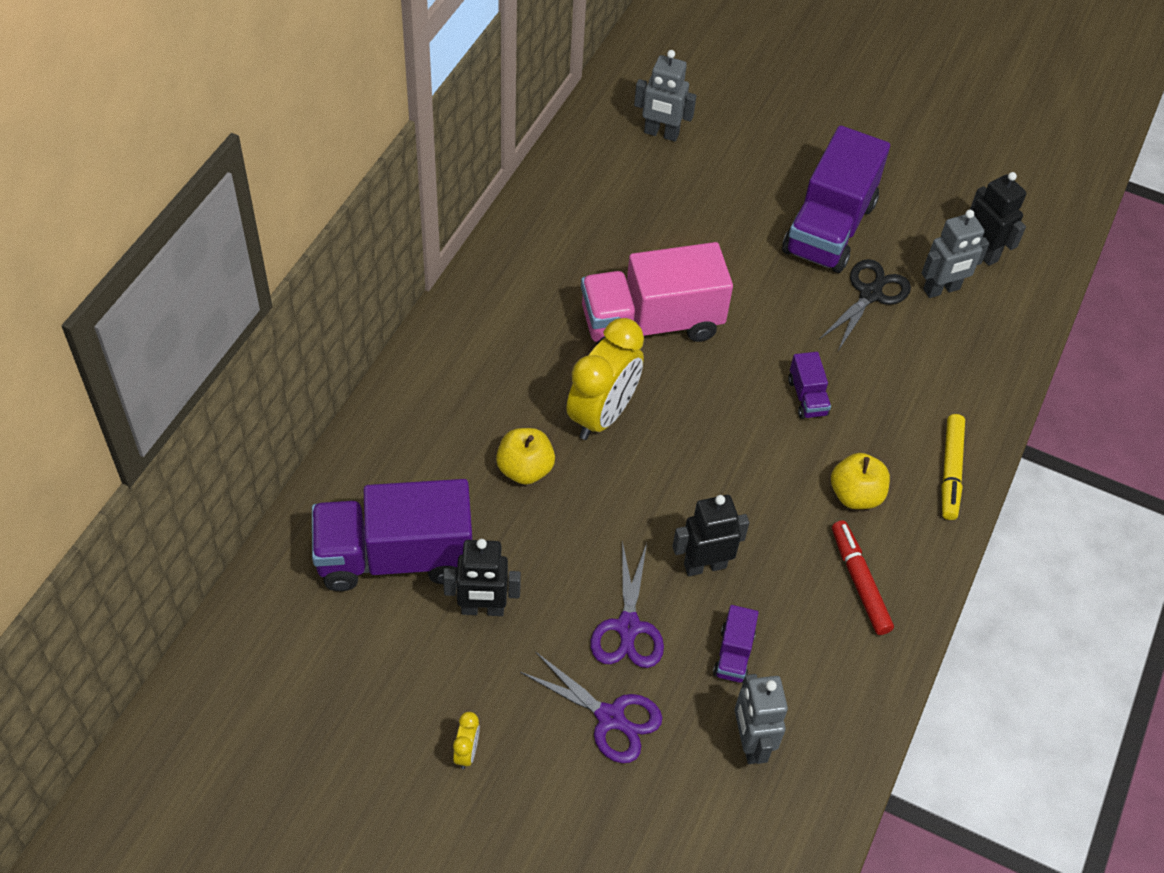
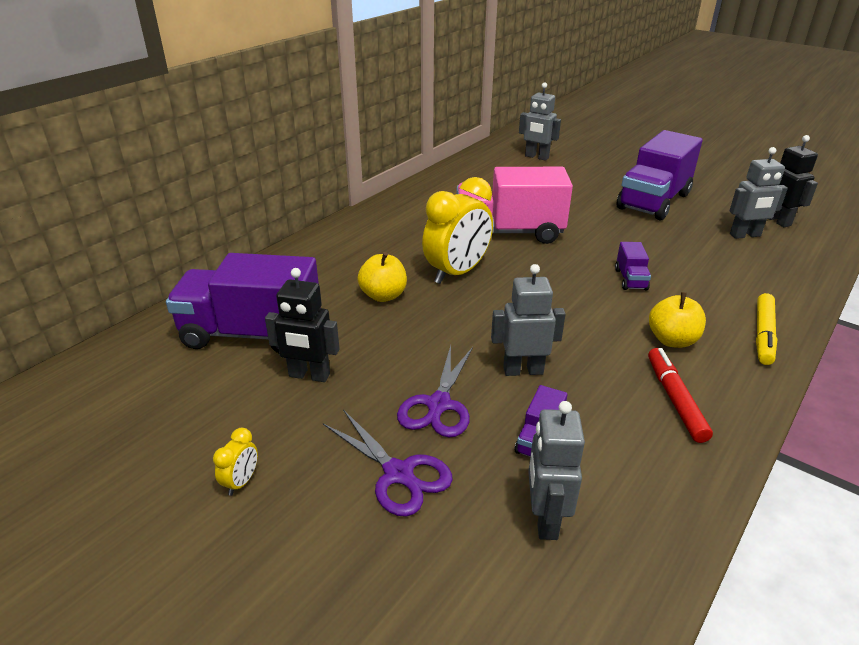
camera: 15 degrees right, 20 degrees down
black robot [673,495,749,576] -> grey robot [491,264,566,376]
black scissors [819,259,911,351] -> none

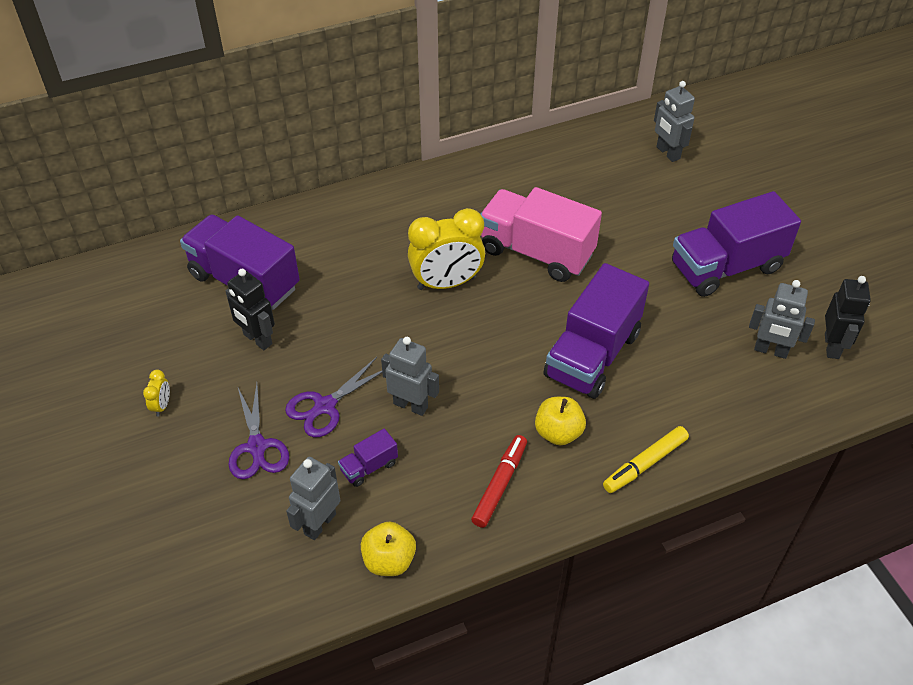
camera: 30 degrees right, 15 degrees up
yellow clock [213,428,258,496] -> yellow clock turned 45 degrees counterclockwise [143,370,170,417]
yellow apple [358,252,407,302] -> yellow apple moved to [361,521,416,576]
purple truck [615,242,651,290] -> purple truck [544,263,649,399], size x2.32

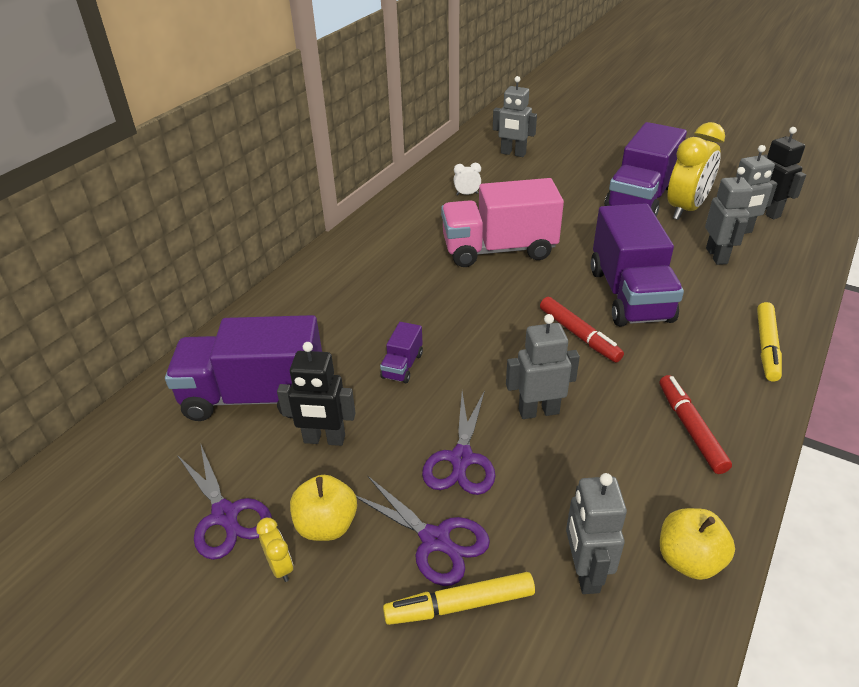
camera: 35 degrees left, 10 degrees down
purple truck [338,429,398,487] -> purple truck moved to [380,322,423,383]
yellow clock [408,208,485,290] -> yellow clock moved to [667,122,725,220]
yellow apple [535,397,586,446] -> yellow apple moved to [290,475,357,541]
none -> purple scissors [177,443,272,560]
none -> yellow marker [383,572,535,625]
none -> white clock [453,163,481,195]
none -> red marker [540,297,624,362]
none -> grey robot [705,167,753,265]

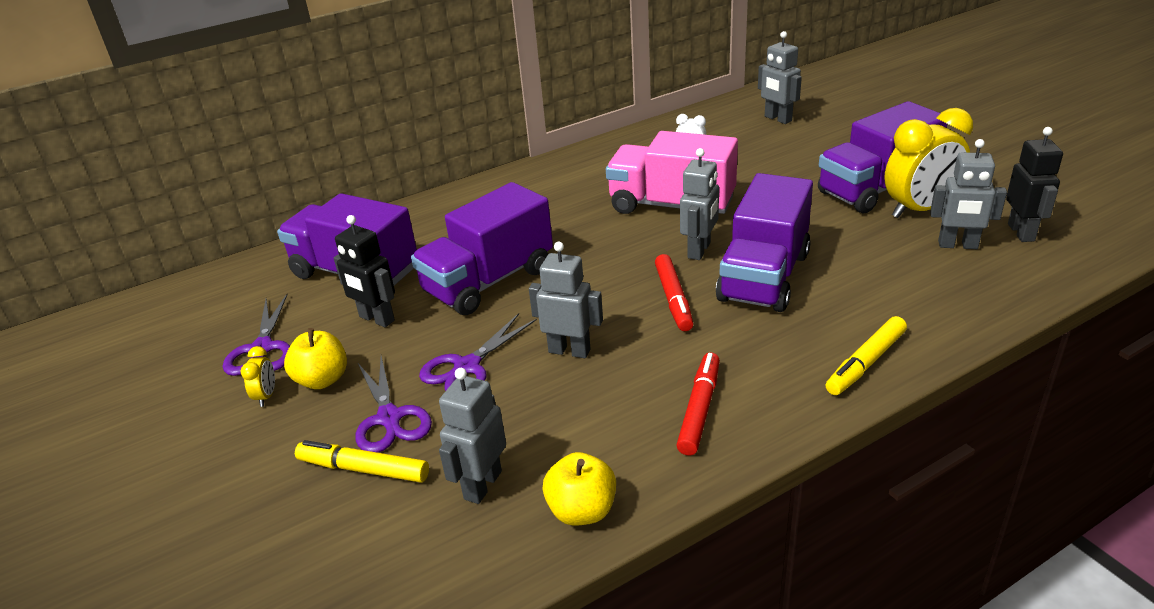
camera: 30 degrees right, 5 degrees down
purple truck [380,322,423,383] -> purple truck [411,182,553,315], size x2.32
grey robot [705,167,753,265] -> grey robot moved to [680,148,719,260]

